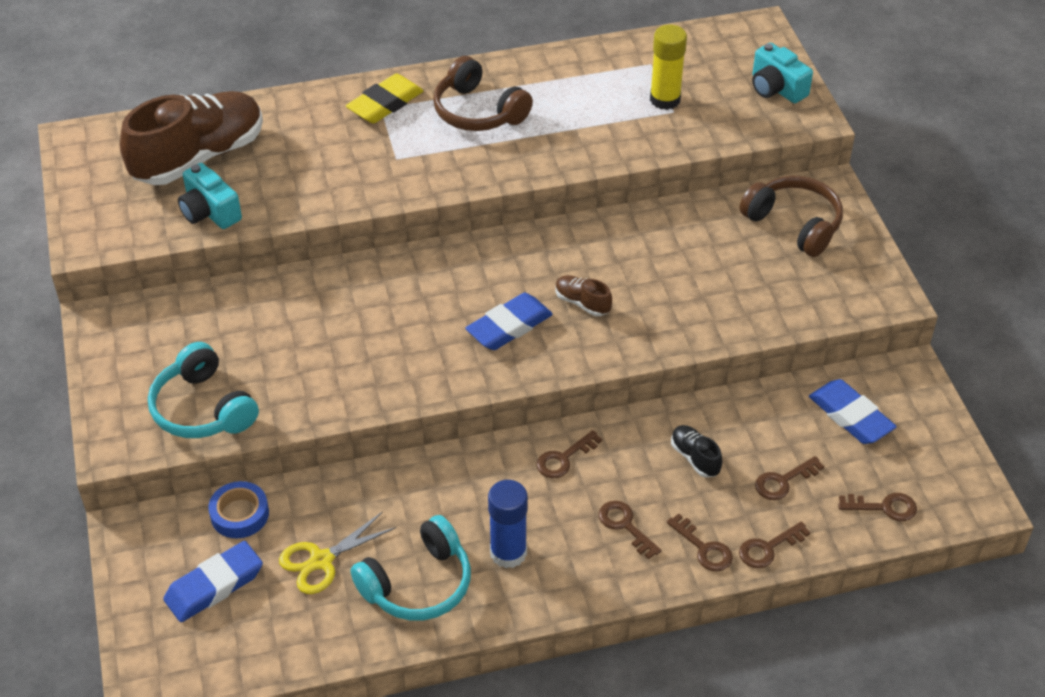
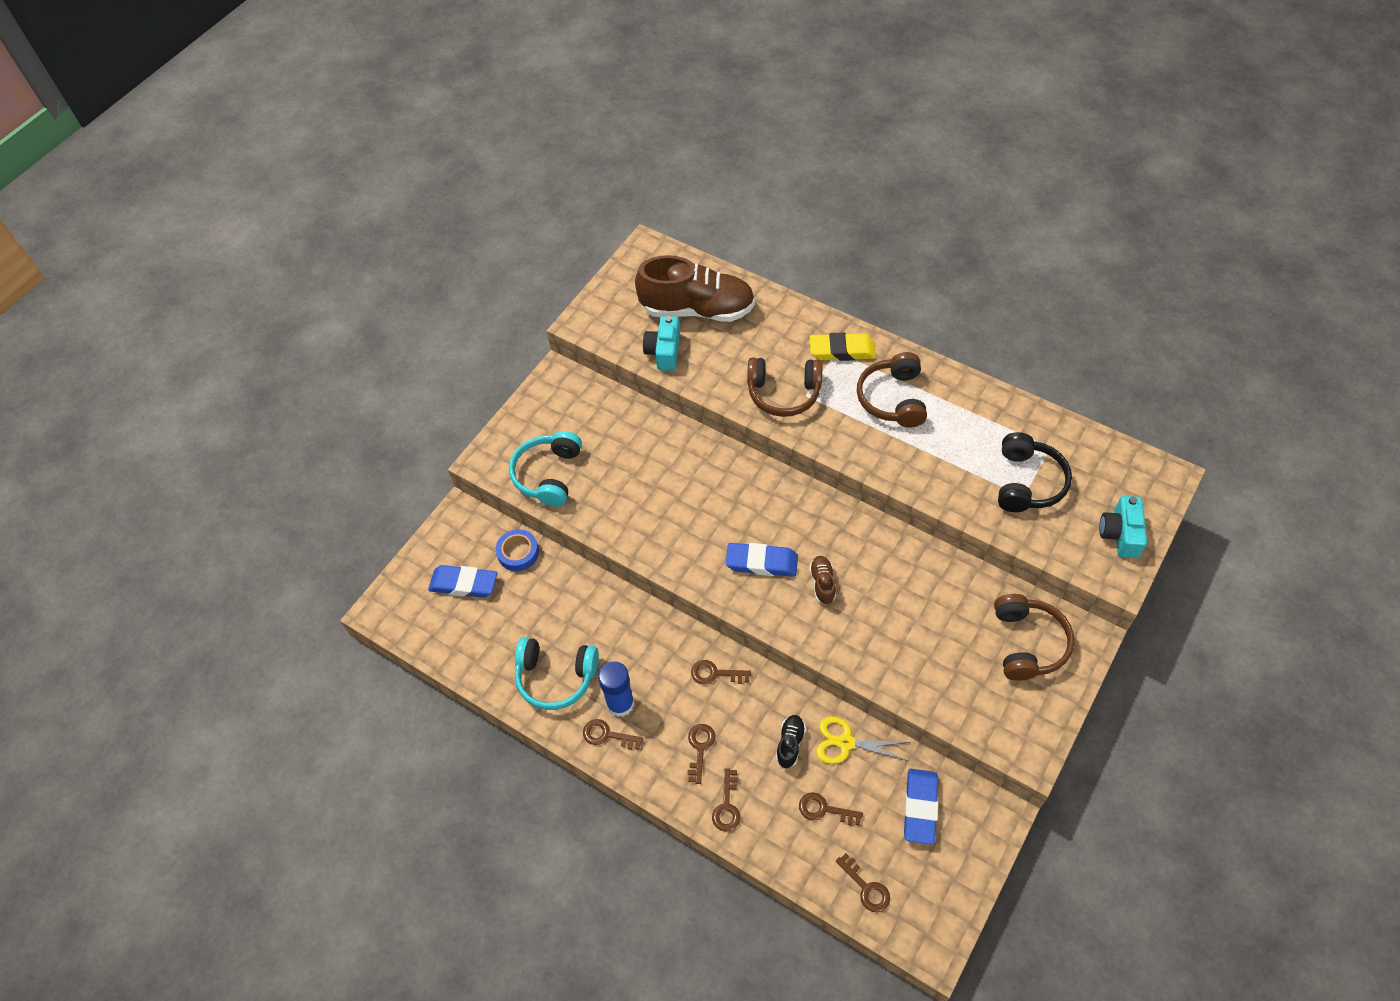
camera: 50 degrees right, 10 degrees up
yellow scissors [279,511,397,594] -> yellow scissors moved to [816,716,910,764]
yellow glue stick [650,25,687,110] -> black headphones [998,432,1072,512]
brown key [739,521,811,568] -> brown key moved to [583,719,643,750]
none -> brown headphones [747,358,823,417]

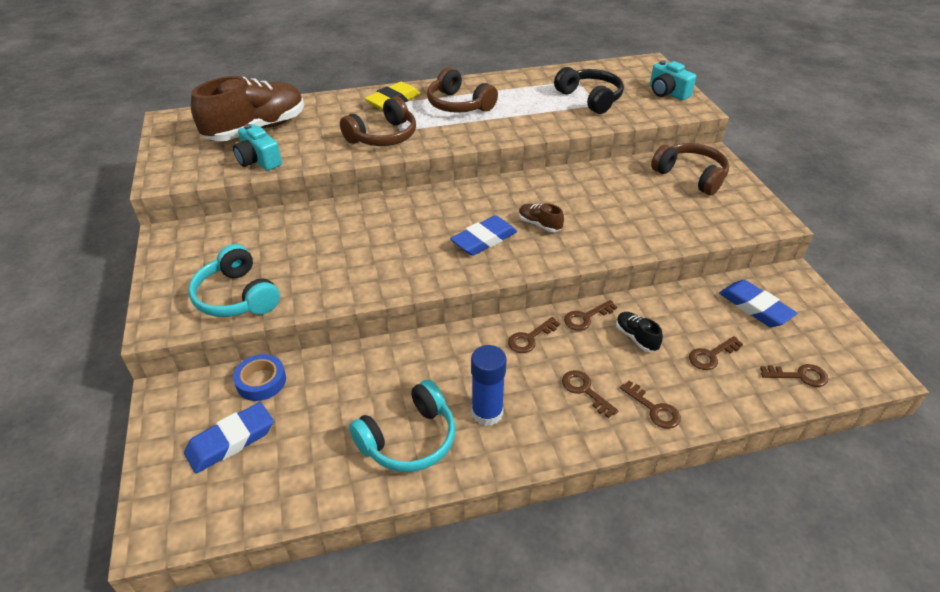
camera: 50 degrees left, 15 degrees down
brown key [583,719,643,750] -> brown key moved to [564,300,617,331]
yellow scissors [816,716,910,764] -> none

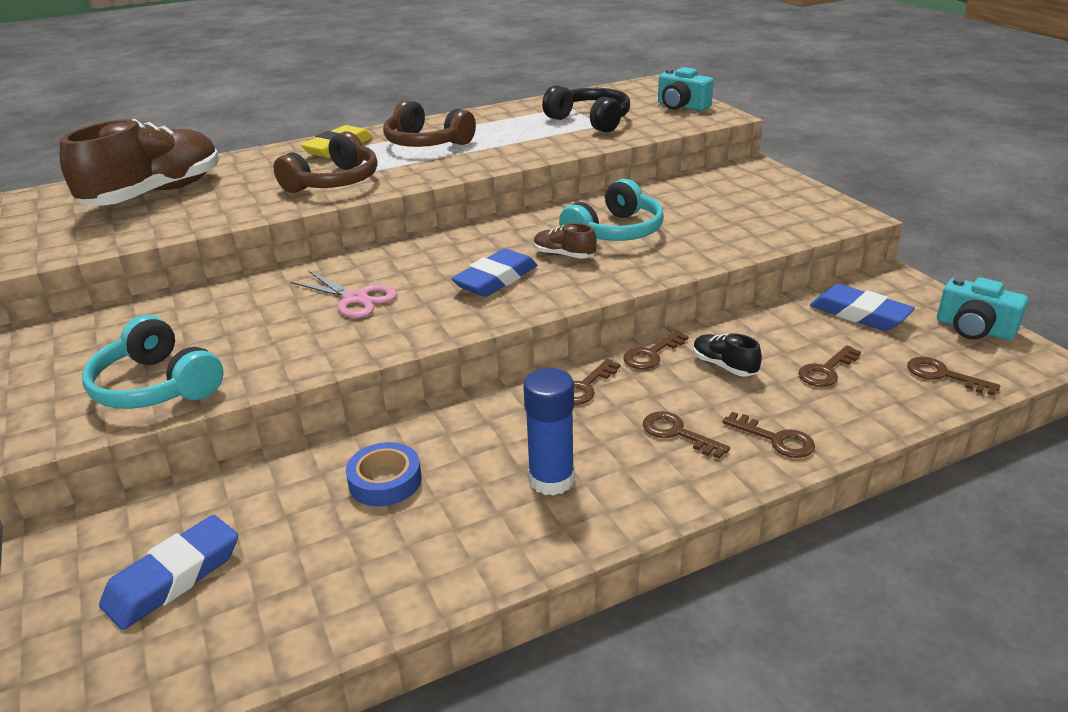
camera: 10 degrees left, 10 degrees down
turquoise camera [233,124,282,171] -> turquoise camera moved to [937,277,1028,340]
blue tape [233,354,286,401] -> blue tape moved to [346,442,422,506]
turquoise headphones [349,379,455,472] -> turquoise headphones moved to [559,179,664,241]
brown headphones [651,143,729,195] -> none
brown key [760,364,828,387] -> brown key turned 135 degrees counterclockwise [907,357,1000,396]
none -> pink scissors [291,270,397,318]

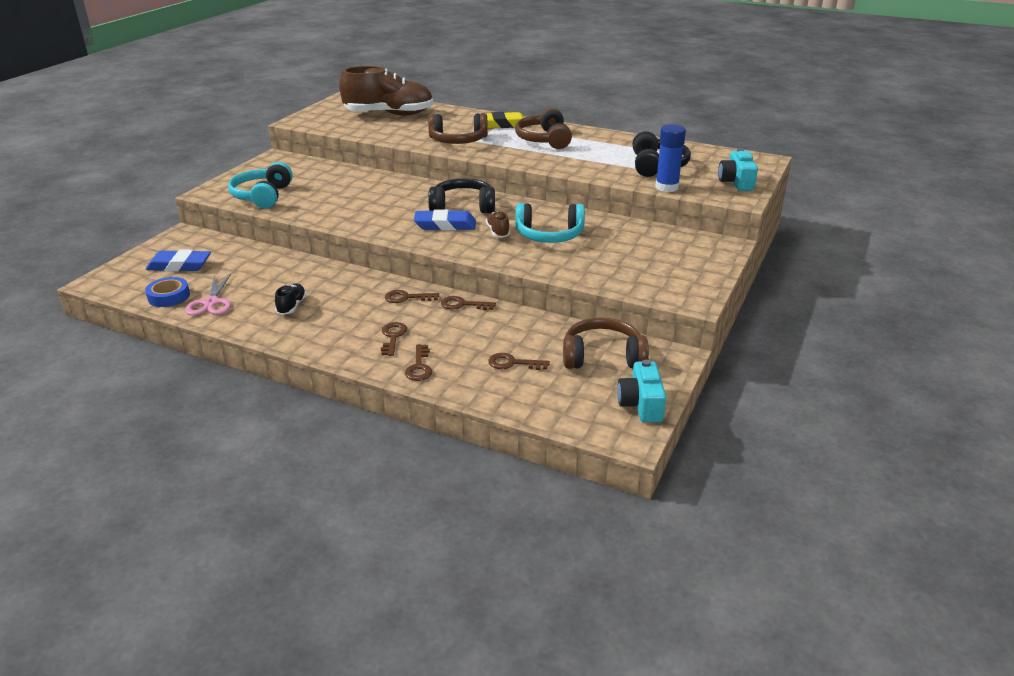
camera: 50 degrees right, 0 degrees up
pink scissors [291,270,397,318] -> pink scissors moved to [185,274,231,316]
blue tape [346,442,422,506] -> blue tape moved to [145,277,190,307]
blue glue stick [523,368,575,496] -> blue glue stick moved to [655,124,686,192]
black shoe [693,333,762,377] -> black shoe moved to [275,284,307,315]
blue eraser [810,284,915,331] -> brown headphones [563,317,649,369]
brown key [907,357,1000,396] -> none
none -> black headphones [428,178,495,213]

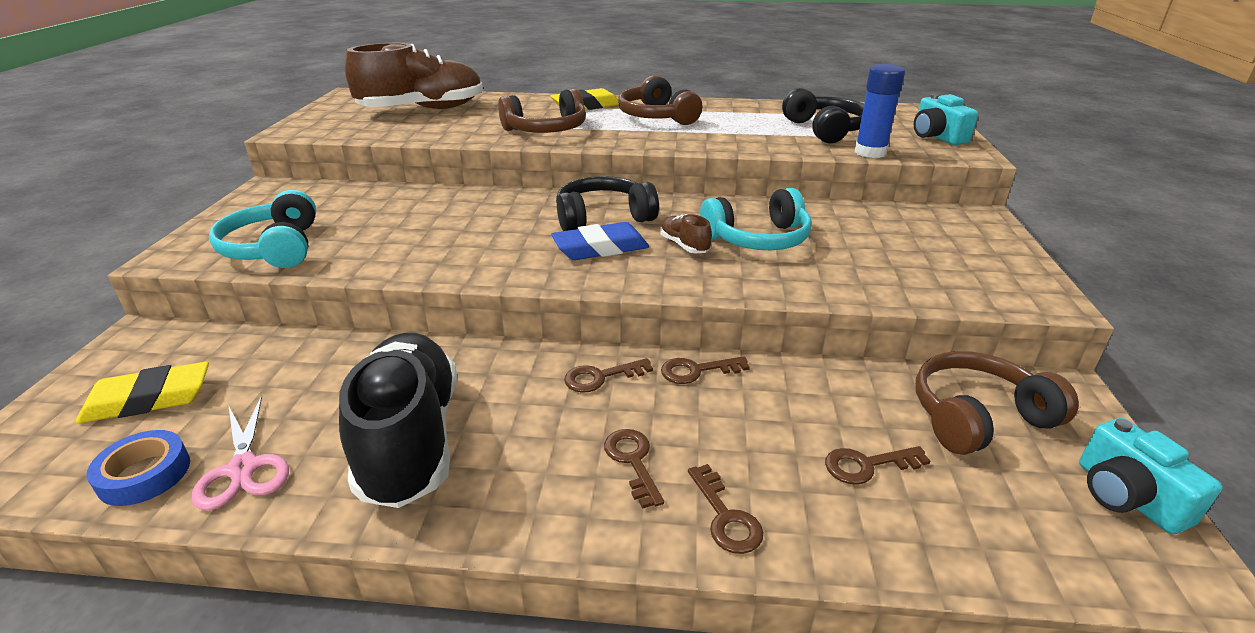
camera: 20 degrees left, 0 degrees up
blue eraser [146,250,211,272] -> yellow eraser [76,362,209,423]
black shoe [275,284,307,315] -> black shoe [339,333,457,508], size x2.44

